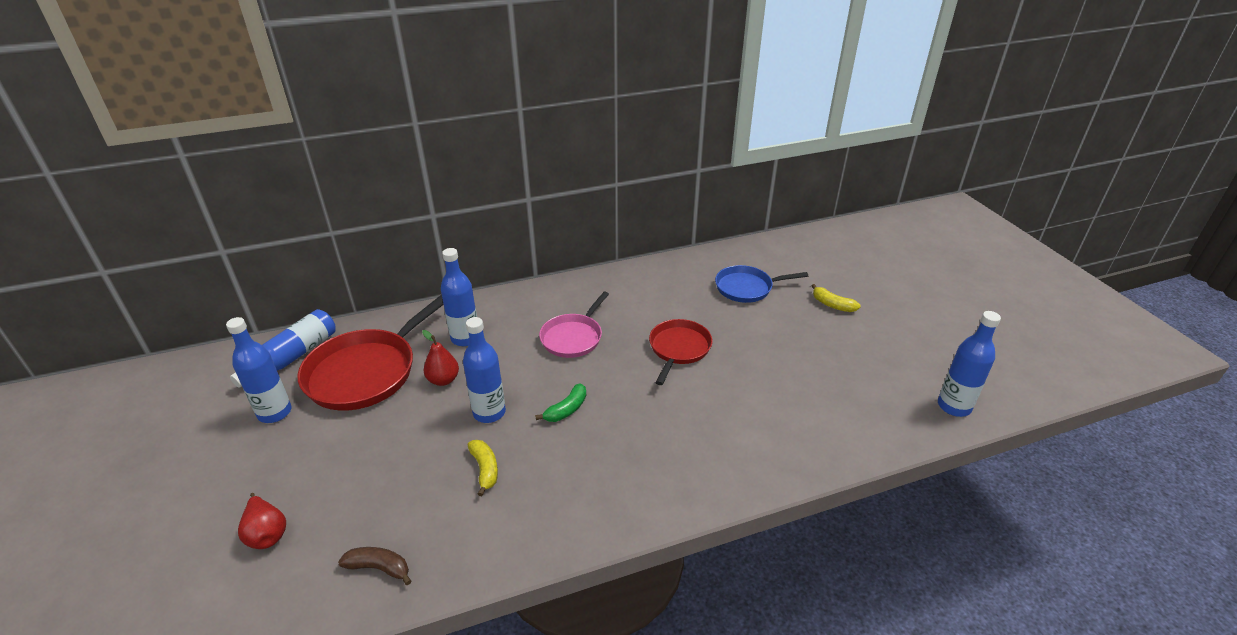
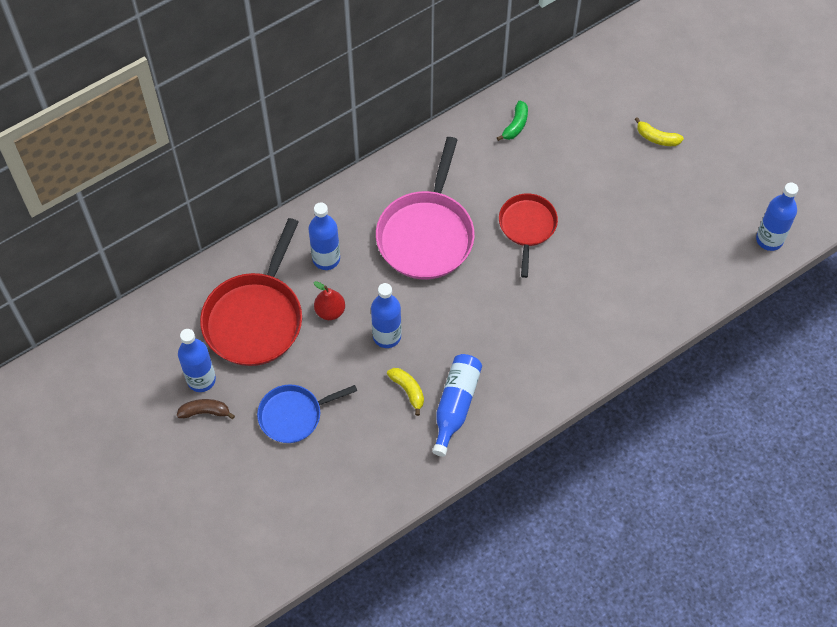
camera: 15 degrees left, 25 degrees up
blue bottle [230,309,336,388] -> blue bottle moved to [432,354,482,457]
red pear [238,493,286,549] -> none
brown banana [338,547,411,586] -> brown banana moved to [177,399,235,419]
green banana [535,383,586,422] -> green banana moved to [497,101,528,141]
pink pan [539,292,609,358] -> pink pan [376,137,475,279], size x1.66
blue pan [715,265,808,303] -> blue pan moved to [257,384,357,443]

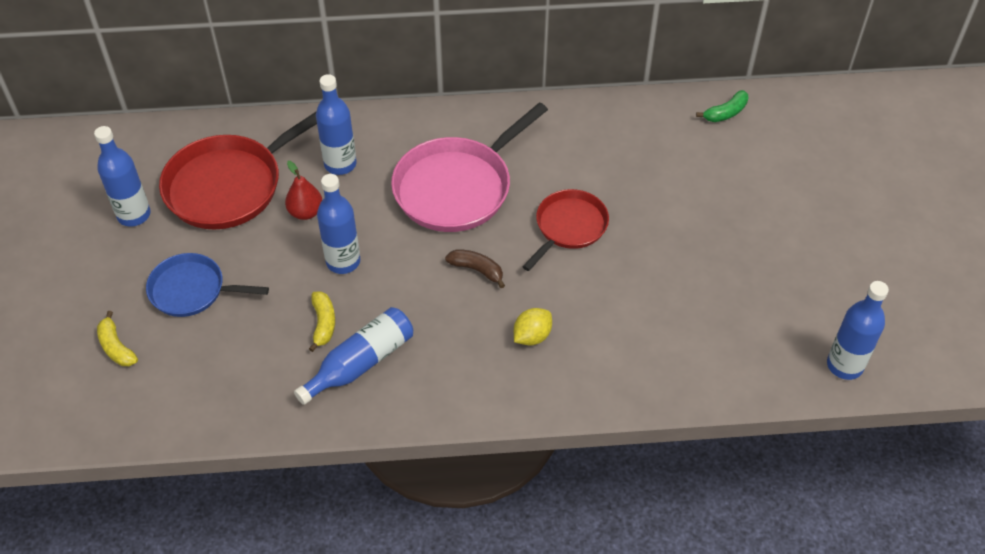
camera: 30 degrees right, 10 degrees down
brown banana [177,399,235,419] -> brown banana moved to [445,249,505,288]
green banana [497,101,528,141] -> green banana moved to [696,90,748,122]
yellow banana [635,117,684,146] -> yellow banana moved to [97,311,138,366]
none -> yellow lemon [514,308,552,345]

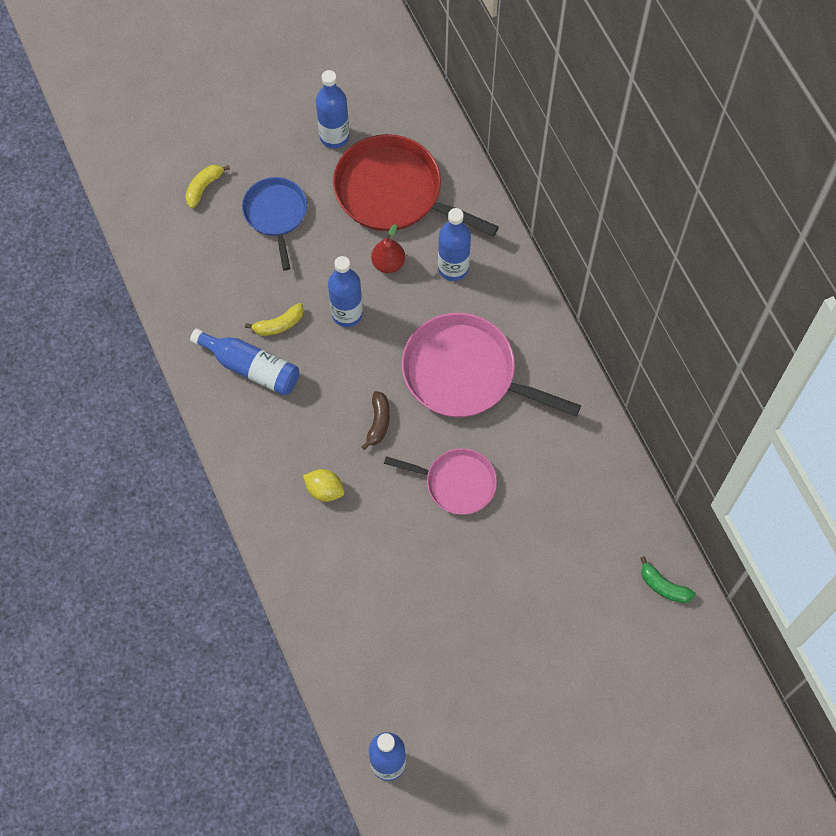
camera: 70 degrees right, 15 degrees up
red pan [522,189,609,271] -> pink pan [384,448,497,514]

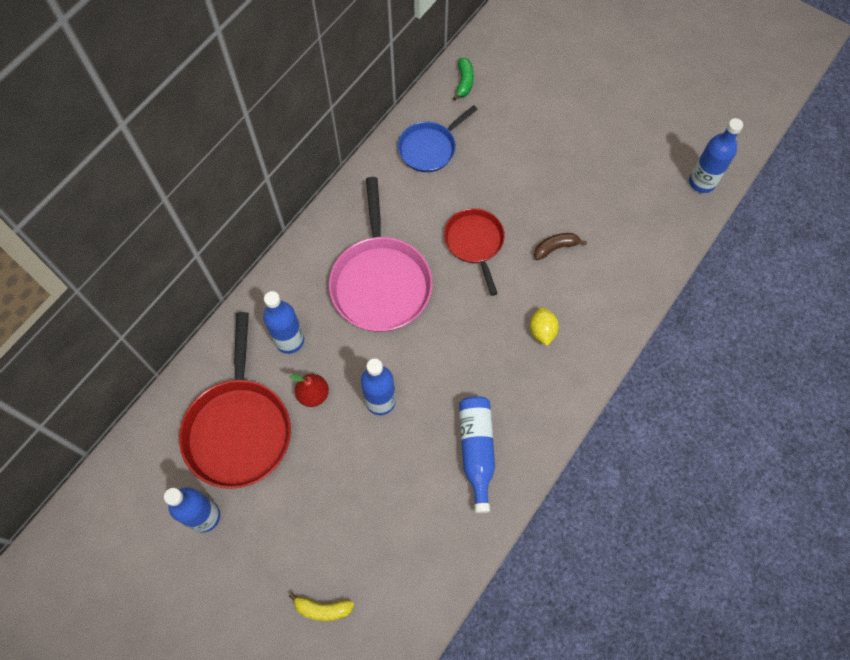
camera: 120 degrees left, 0 degrees up
blue pan [242,177,307,271] -> blue pan moved to [398,105,478,172]
yellow banana [245,303,304,336] -> none
brown banana [361,391,390,450] -> brown banana moved to [534,233,587,260]
pink pan [384,448,497,514] -> red pan [444,208,505,296]

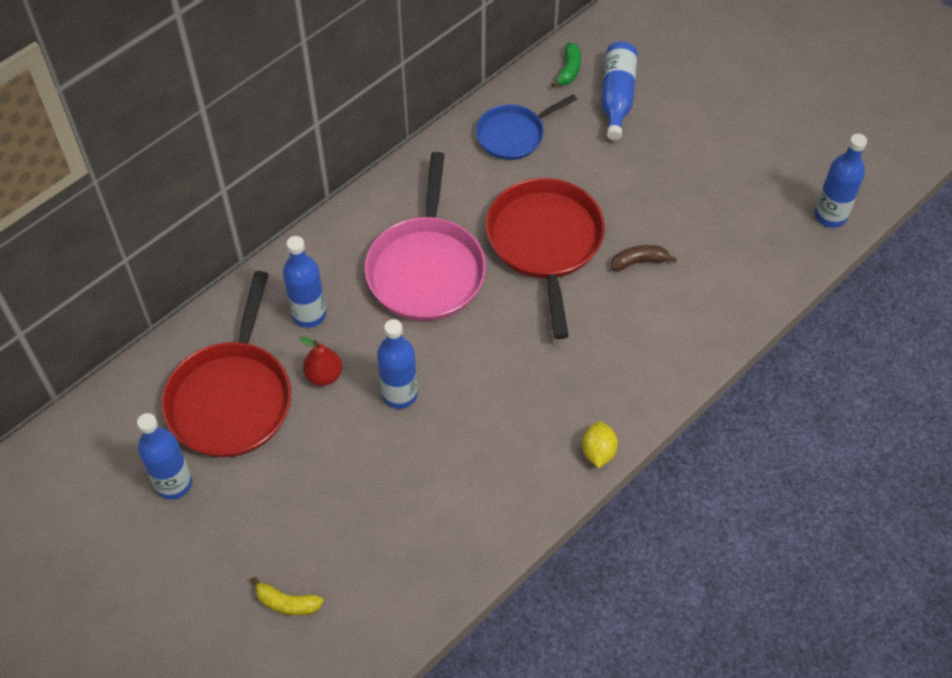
camera: 10 degrees right, 10 degrees down
red pan [444,208,505,296] -> red pan [486,178,605,339], size x1.66
blue bottle [459,396,495,513] -> blue bottle moved to [601,42,637,140]
yellow lemon [530,307,559,346] -> yellow lemon moved to [582,422,618,468]

